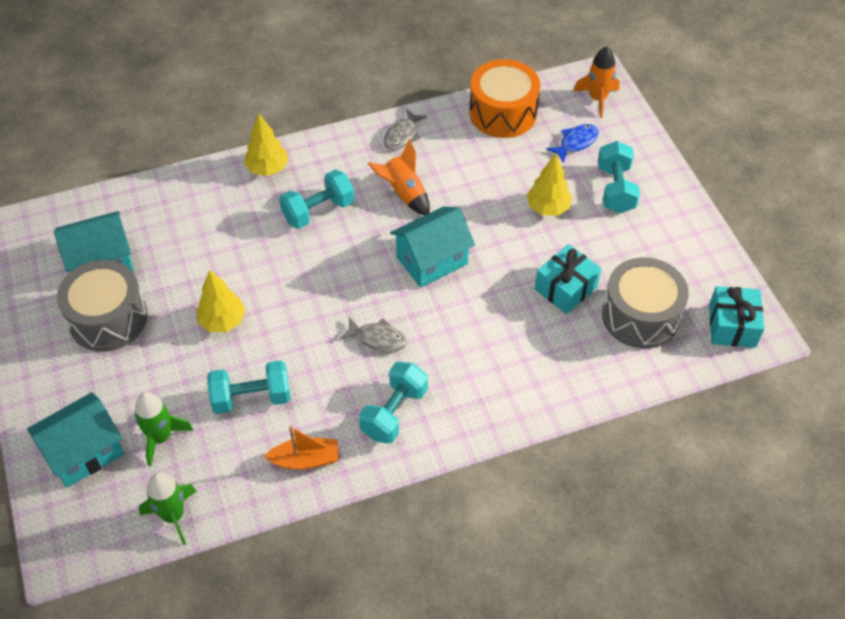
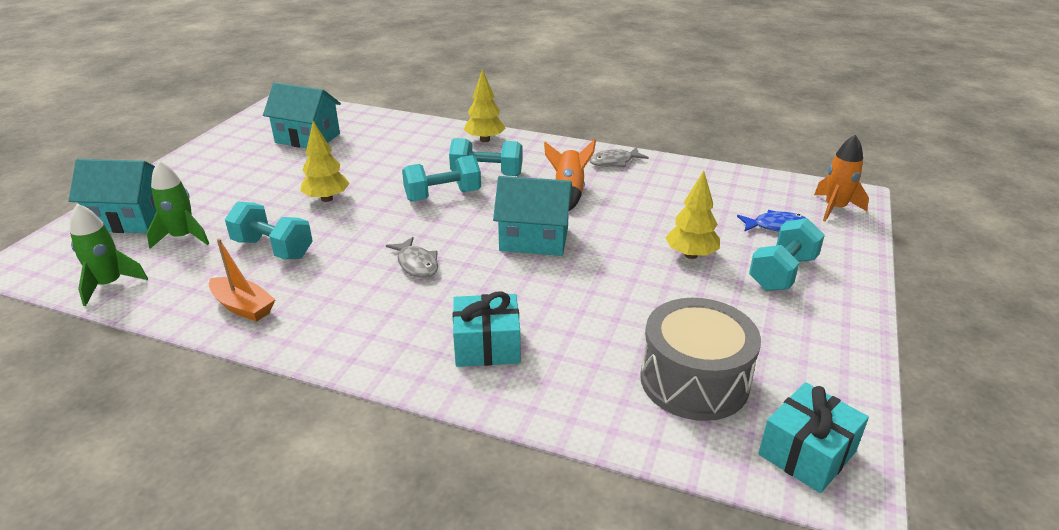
camera: 40 degrees right, 20 degrees down
grey drum [57,260,147,352] -> none
turquoise dumbbell [359,361,428,444] -> turquoise dumbbell moved to [402,155,481,202]
orange drum [469,59,540,138] -> none
turquoise gift [535,244,601,314] -> turquoise gift moved to [453,292,521,367]

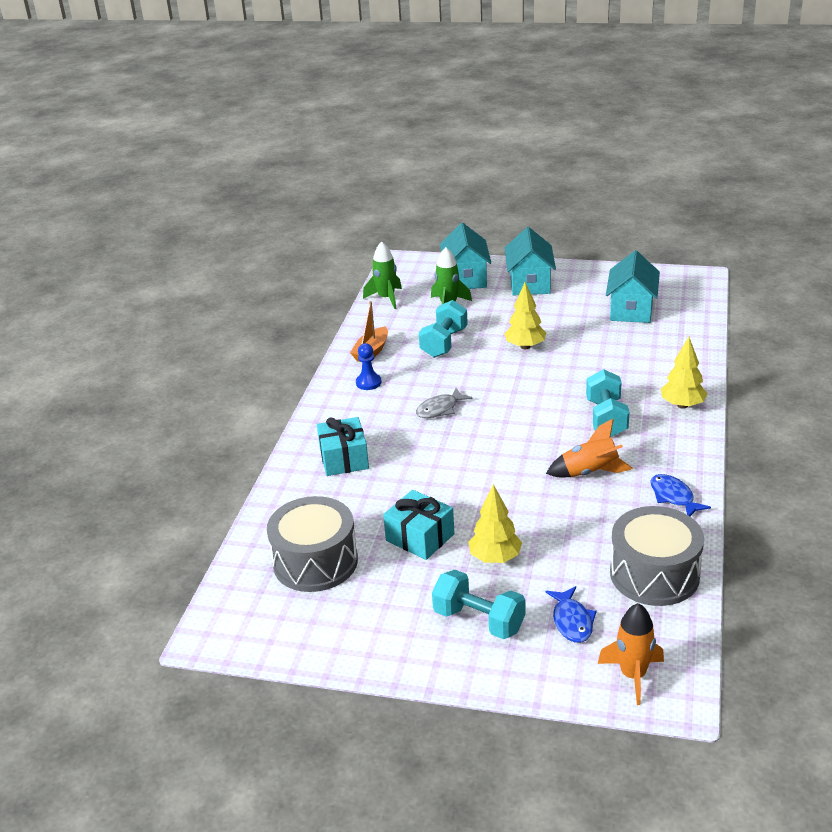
camera: 85 degrees right, 0 degrees up
turquoise dumbbell [402,155,481,202] -> none
turquoise house [493,176,573,256] -> turquoise house moved to [505,227,556,295]
grey fish [589,147,649,167] -> blue fish [650,474,711,516]
turquoise gift [758,382,869,493] -> turquoise gift moved to [383,490,454,560]
none -> blue pawn [356,343,381,390]
none -> grey drum [610,506,704,606]

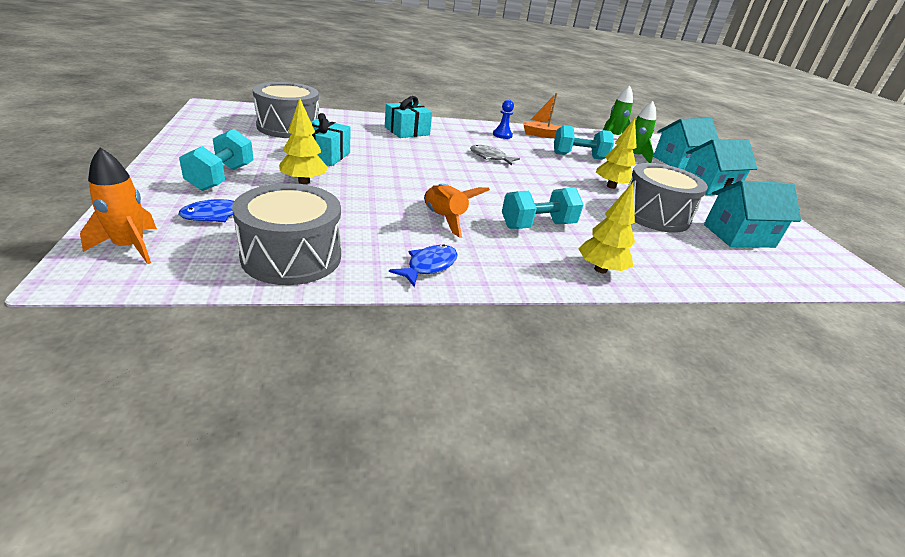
camera: 60 degrees right, 0 degrees up
none -> grey drum [627,163,708,233]

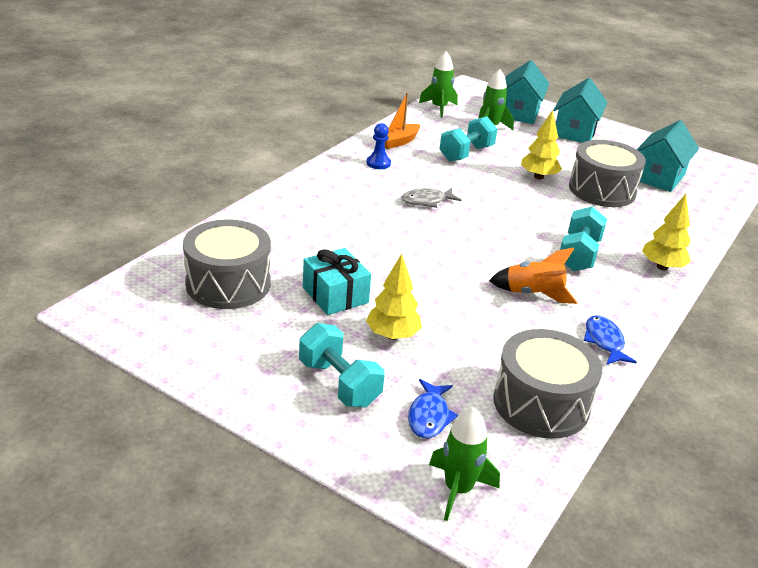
camera: 45 degrees left, 0 degrees up
orange rocket [80,148,157,264] -> green rocket [429,407,500,521]
turquoise gift [385,96,432,138] -> none

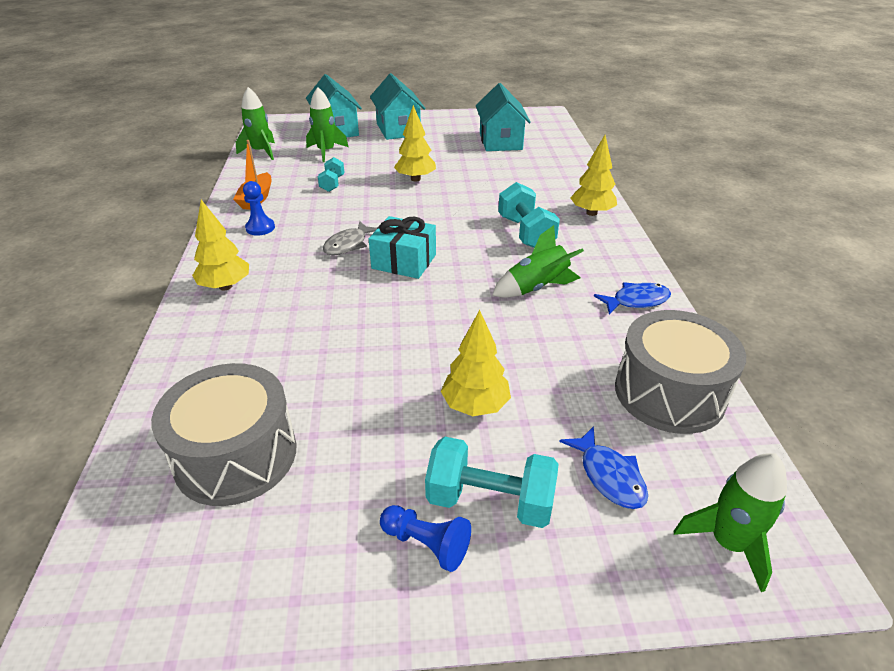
camera: 35 degrees left, 5 degrees up
turquoise gift [303,248,371,315] -> turquoise gift moved to [369,216,436,279]
turquoise dumbbell [440,117,497,162] -> turquoise dumbbell [318,157,344,192], size x0.59
orange rocket [489,247,578,304] -> green rocket [492,225,584,298]
grey drum [569,140,646,207] -> none
blue fish [584,315,637,365] -> blue fish turned 120 degrees clockwise [594,282,671,314]
none -> yellow tree [192,200,249,290]
none -> blue pawn [380,505,471,572]

